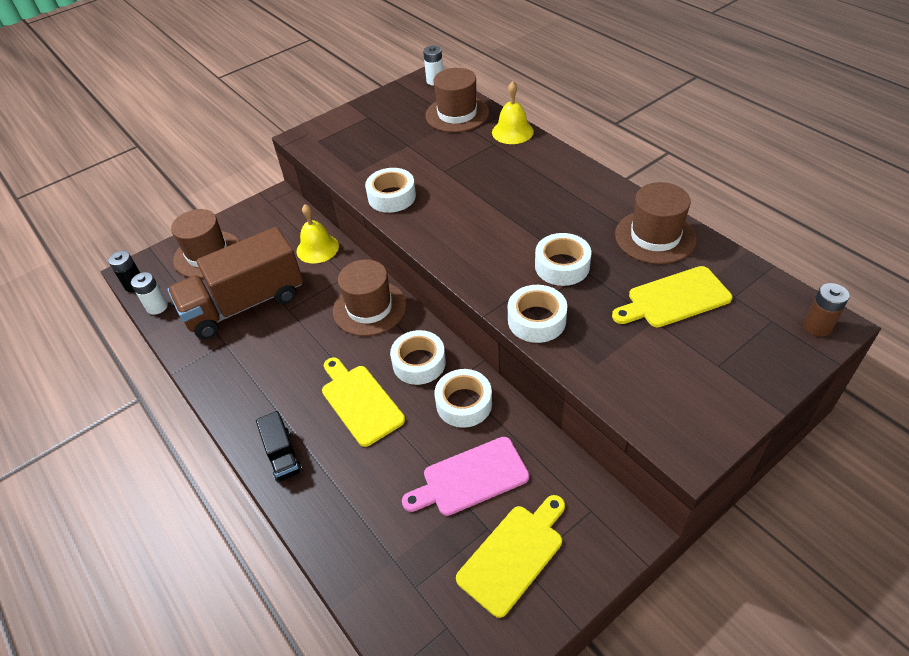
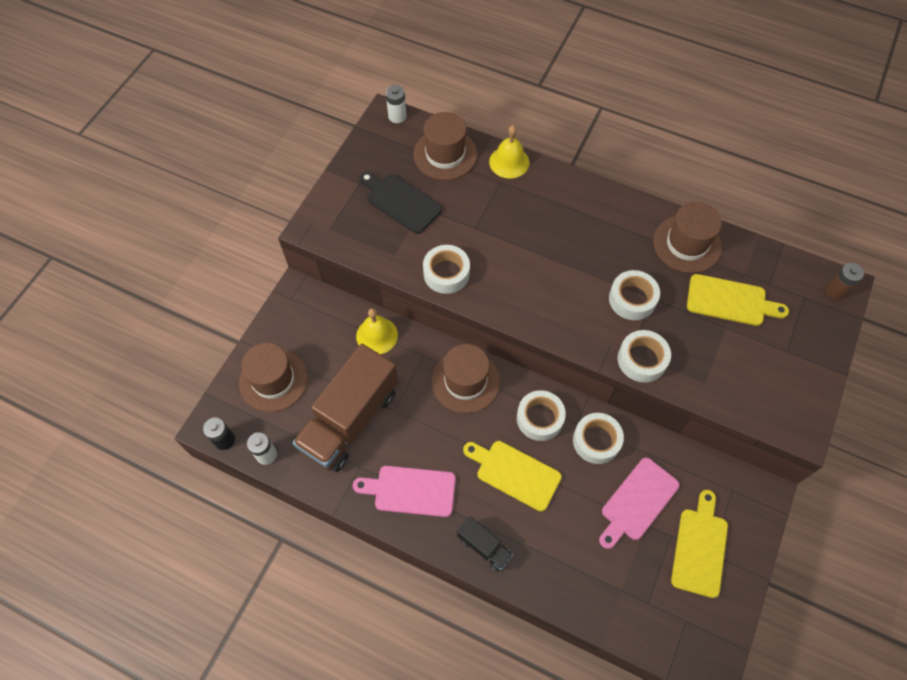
camera: 30 degrees left, 15 degrees up
yellow cutting board [612,266,732,327] -> yellow cutting board turned 120 degrees counterclockwise [687,274,789,326]
none -> pink cutting board [353,466,456,517]
none -> black cutting board [359,172,442,234]

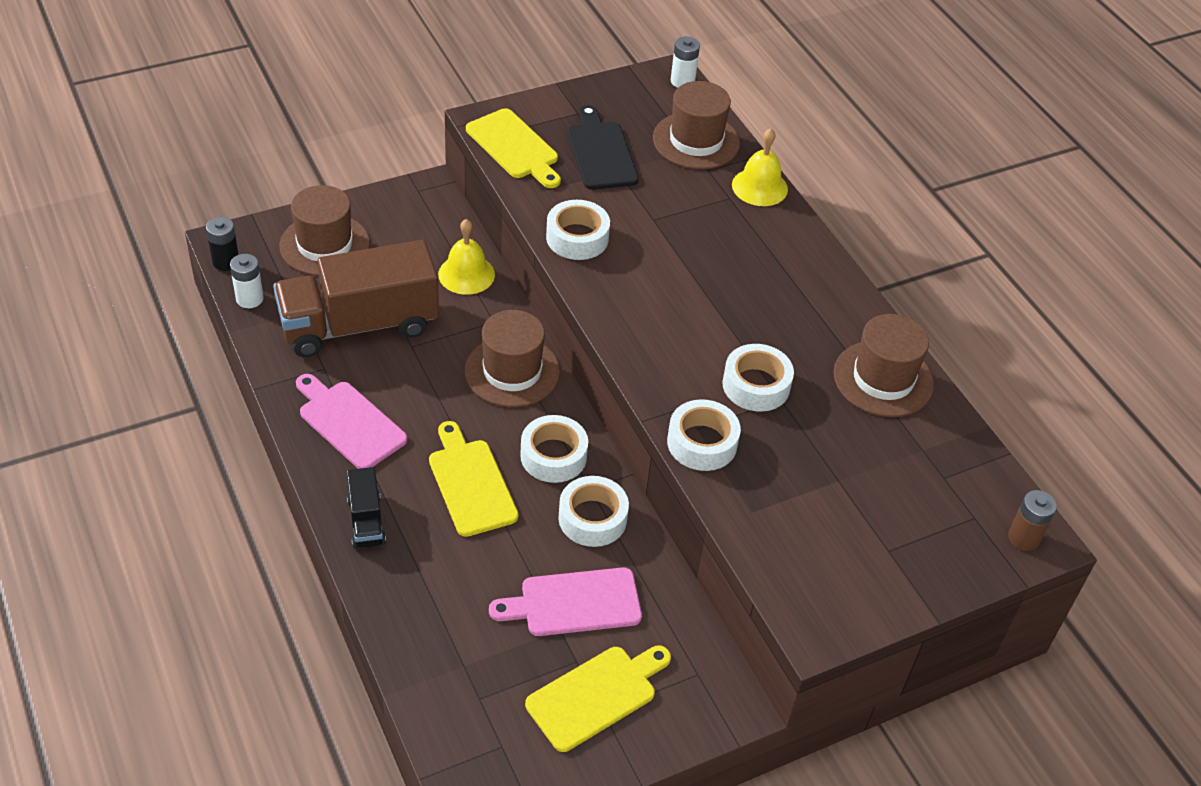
camera: 35 degrees right, 15 degrees down
yellow cutting board [687,274,789,326] -> yellow cutting board moved to [466,108,561,188]

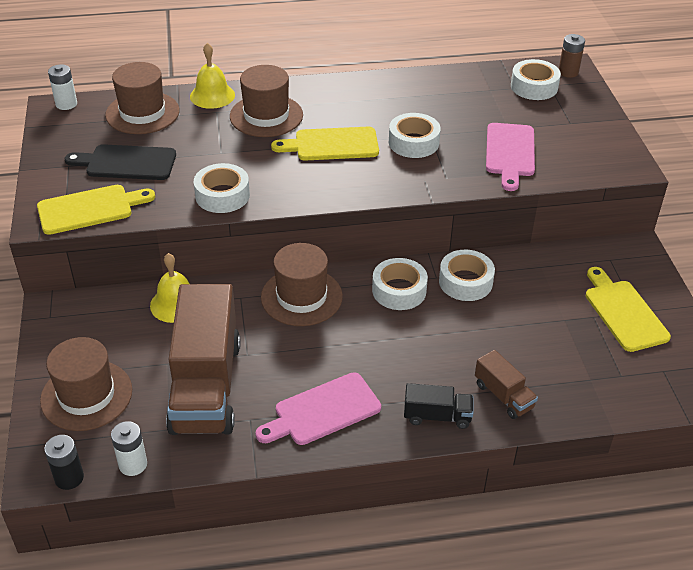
camera: 70 degrees left, 5 degrees down
yellow cutting board [429,421,519,537] -> yellow cutting board moved to [271,127,379,161]
pink cutting board [489,567,642,636] -> pink cutting board moved to [486,123,535,191]
white tape [667,399,741,471] -> white tape moved to [511,59,561,100]
brown hat [834,314,934,417] -> brown hat moved to [230,65,303,137]
none -> brown truck [475,350,538,419]

